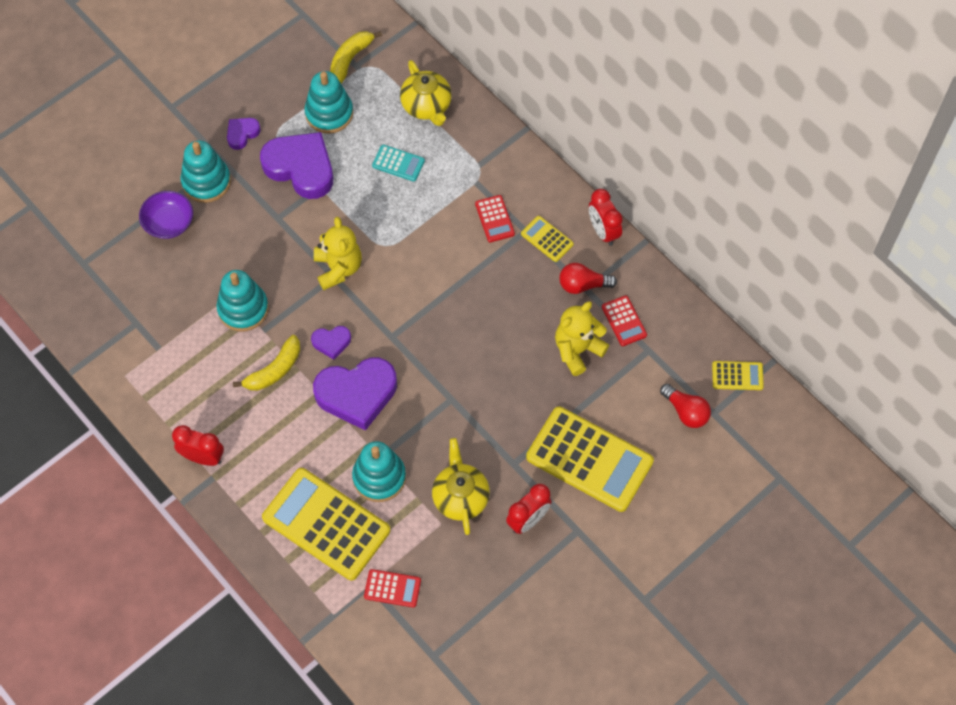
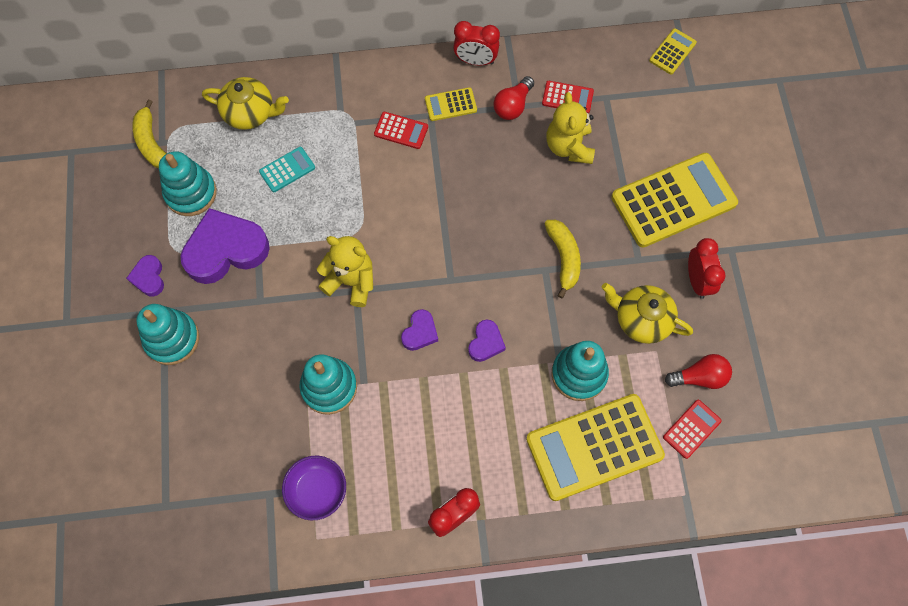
camera: 55 degrees left, 5 degrees up
purple bowl [139,191,193,239] -> purple bowl moved to [282,455,346,520]
yellow banana [233,335,300,391] -> yellow banana moved to [544,220,581,299]
purple heart [313,357,397,431] -> purple heart [468,320,506,362], size x0.48
red light bulb [660,384,711,428] -> red light bulb moved to [665,354,732,389]

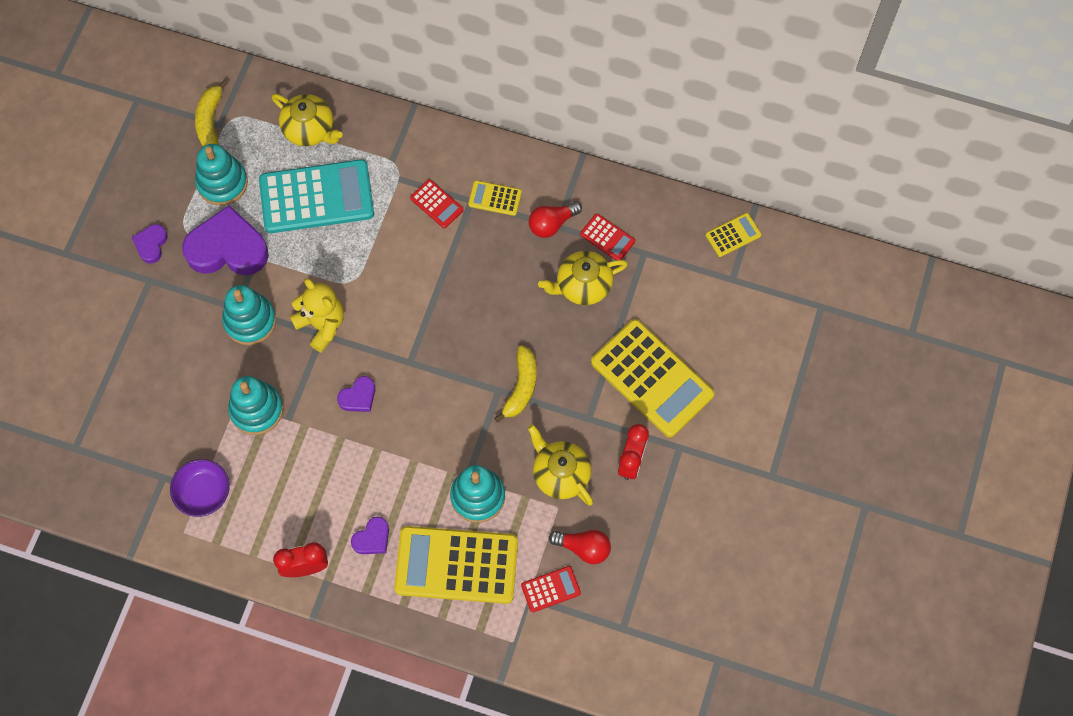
camera: 25 degrees right, 0 degrees up
turquoise stacking toy [136,304,199,365] -> turquoise stacking toy moved to [222,285,276,345]
turquoise calculator [259,147,315,192] -> turquoise calculator [259,159,374,233], size x2.21
red clock [453,21,500,65] -> none
purple heart [468,320,506,362] -> purple heart moved to [351,517,389,554]
yellow teddy bear [547,92,595,164] -> yellow teapot [538,251,628,305]
yellow calculator [611,153,738,248] -> yellow calculator turned 45 degrees clockwise [591,319,714,437]

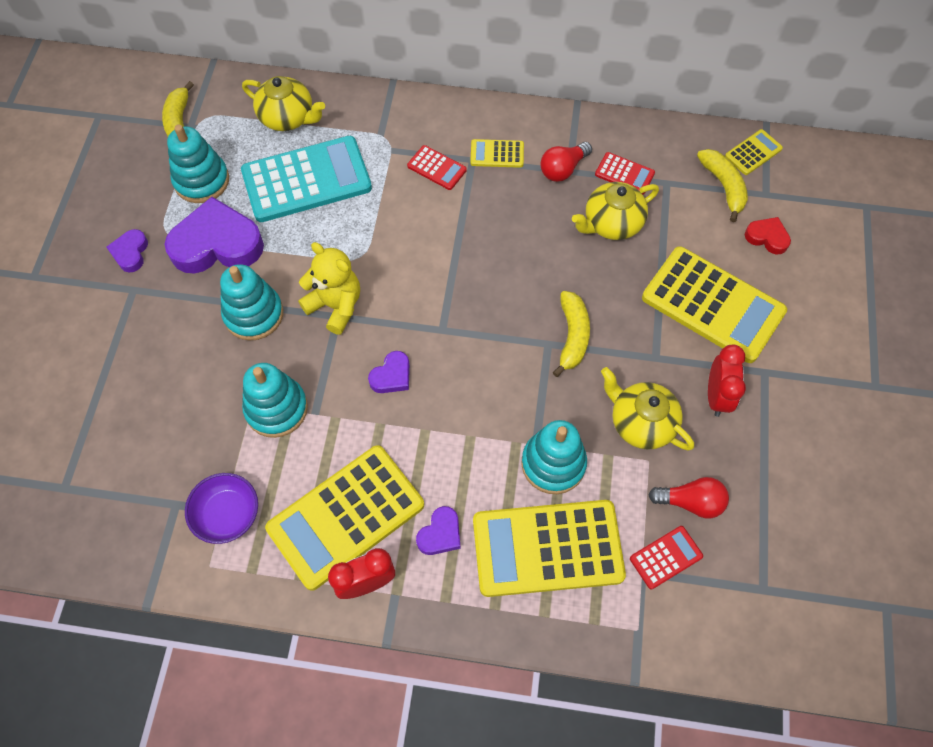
camera: 10 degrees left, 5 degrees down
none -> yellow calculator [265,445,424,591]
none -> yellow banana [697,149,748,222]
none -> red heart [745,217,791,255]

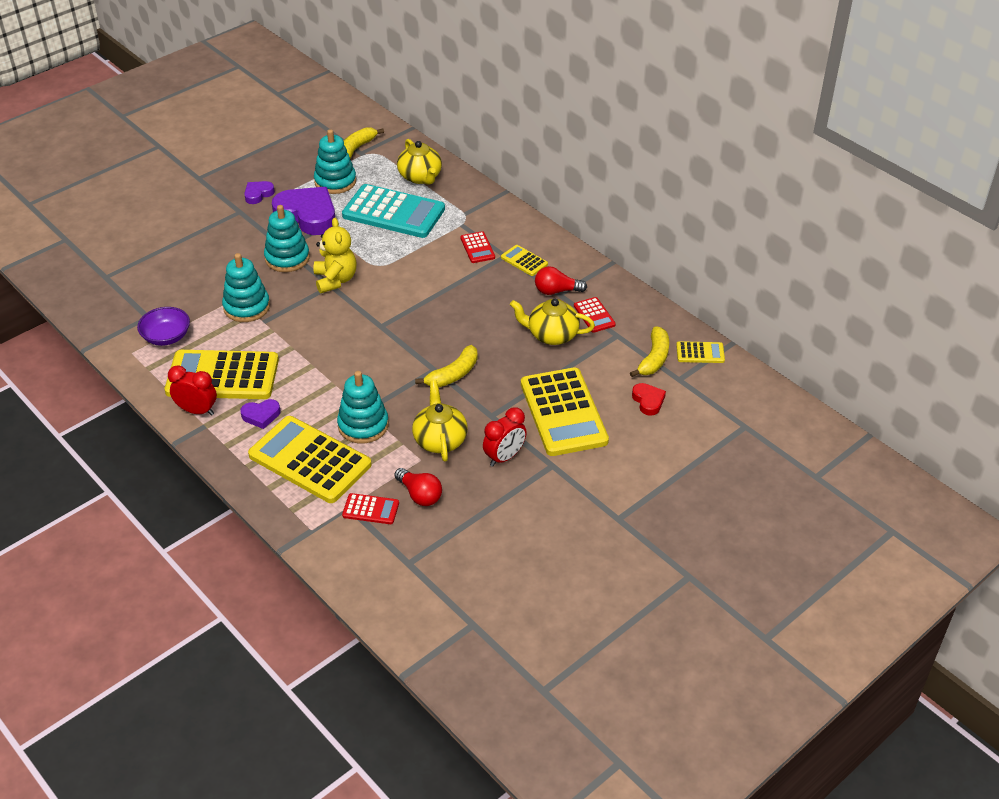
camera: 40 degrees right, 20 degrees down
purple heart [368,351,410,393] -> none

